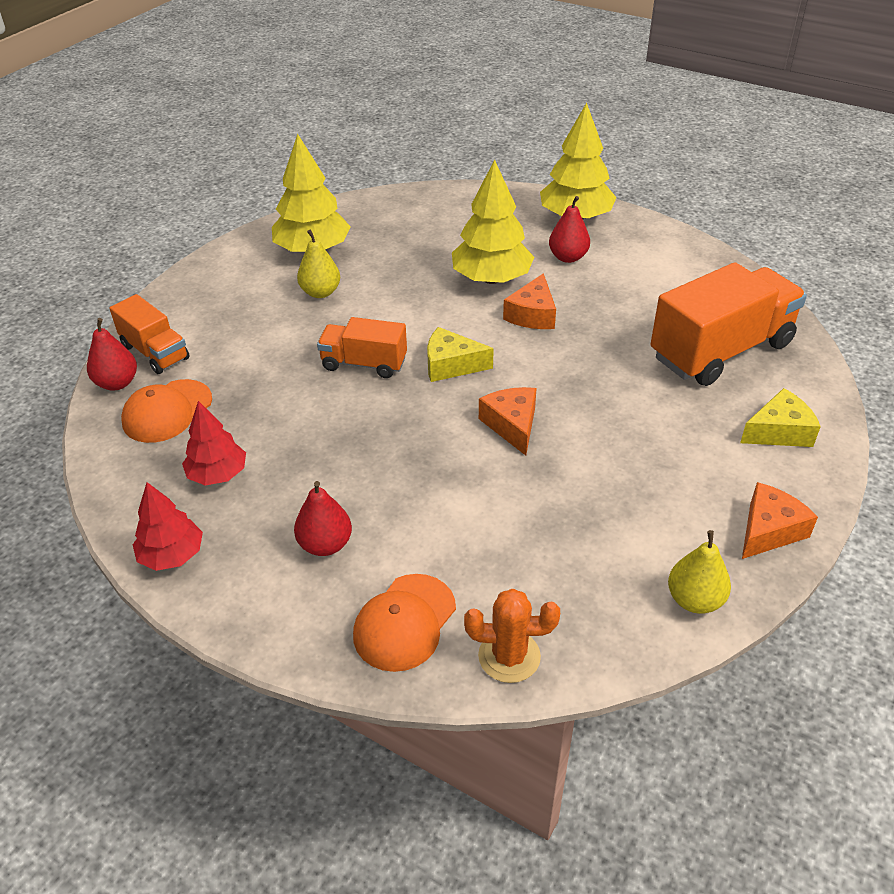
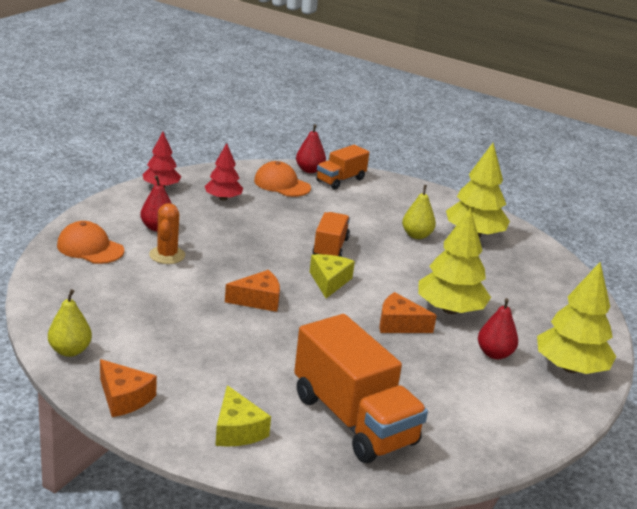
camera: 85 degrees right, 15 degrees down
orange cactus [464,589,560,683] -> orange cactus moved to [149,203,185,264]

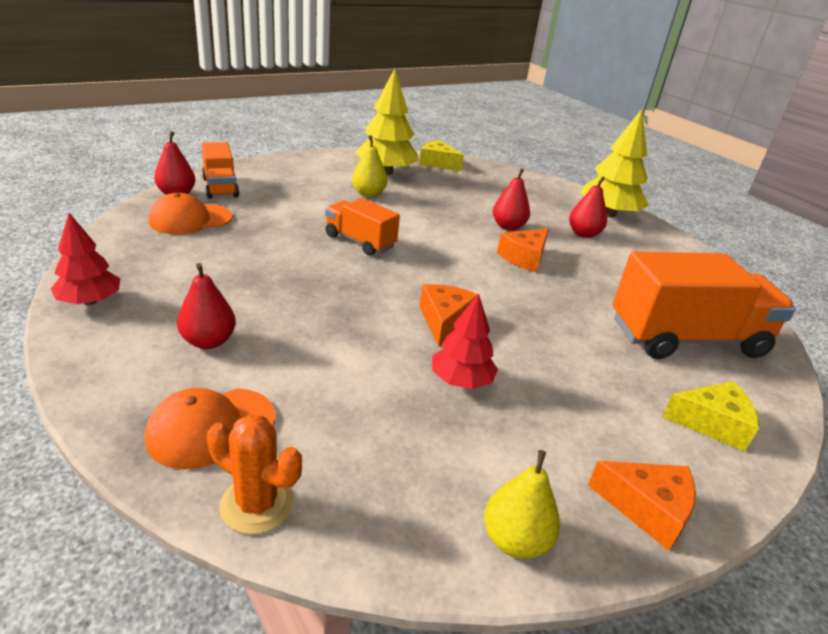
camera: 65 degrees left, 5 degrees up
orange cheese [100,359,157,417] -> orange cheese turned 45 degrees clockwise [588,461,696,551]
orange cactus [149,203,185,264] -> orange cactus moved to [207,414,302,534]
red tree [205,143,243,201] -> red tree moved to [432,293,498,389]
yellow cheese [310,254,355,298] -> yellow cheese moved to [419,140,464,171]
yellow tree [418,208,491,314] -> red pear [493,168,530,231]

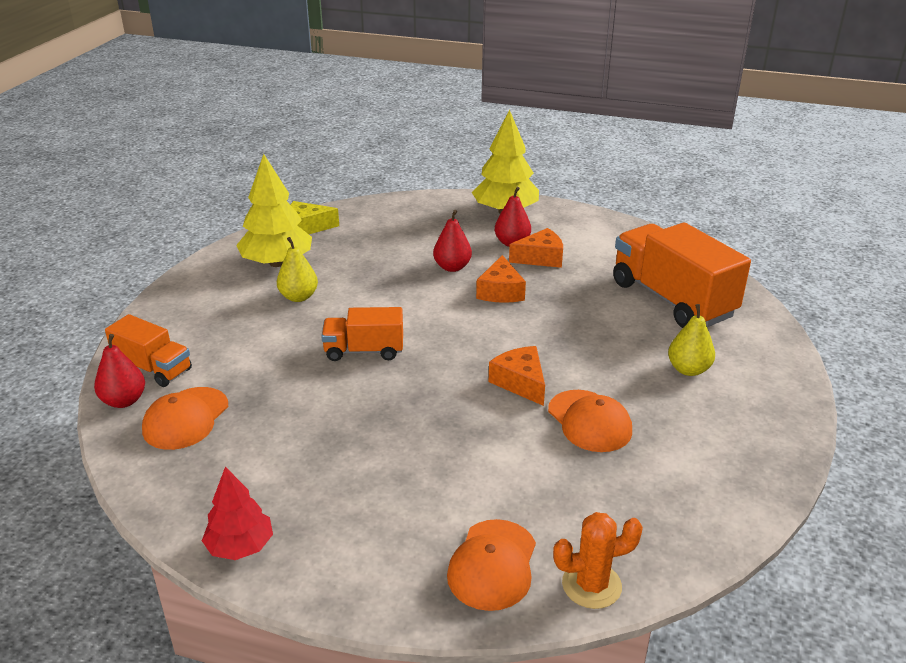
camera: 35 degrees left, 0 degrees up
red pear [177,263,236,349] -> none
red tree [432,293,498,389] -> orange cap [548,390,632,452]
yellow pear [484,450,560,559] -> yellow pear moved to [668,304,715,376]
orange cheese [588,461,696,551] -> orange cheese moved to [509,228,563,268]
orange truck [613,251,796,359] -> orange truck turned 75 degrees counterclockwise [613,222,751,328]
yellow cheese [662,381,759,451] -> none

